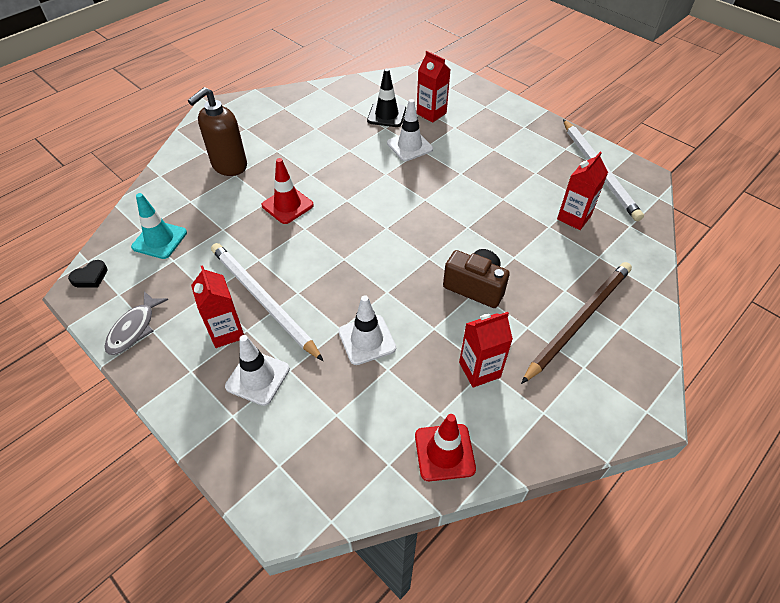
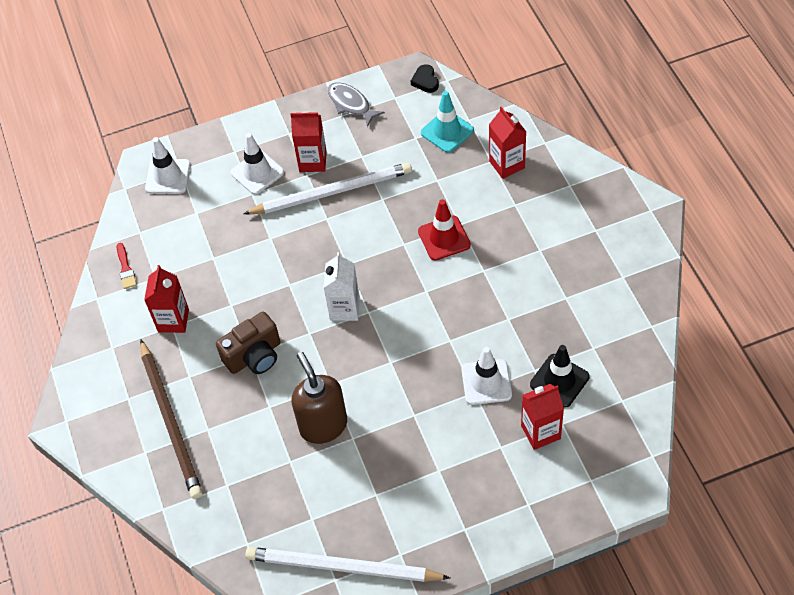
camera: 120 degrees right, 5 degrees up
brown soap dispenser [188,87,247,176] -> brown soap dispenser moved to [291,352,347,444]
white traffic cone [338,295,396,365] -> white traffic cone moved to [145,137,191,194]
red traffic cone [415,414,476,481] -> red brush [117,243,137,289]
red carton [557,152,608,230] -> red carton moved to [489,107,526,179]
none -> white carton [324,252,360,321]

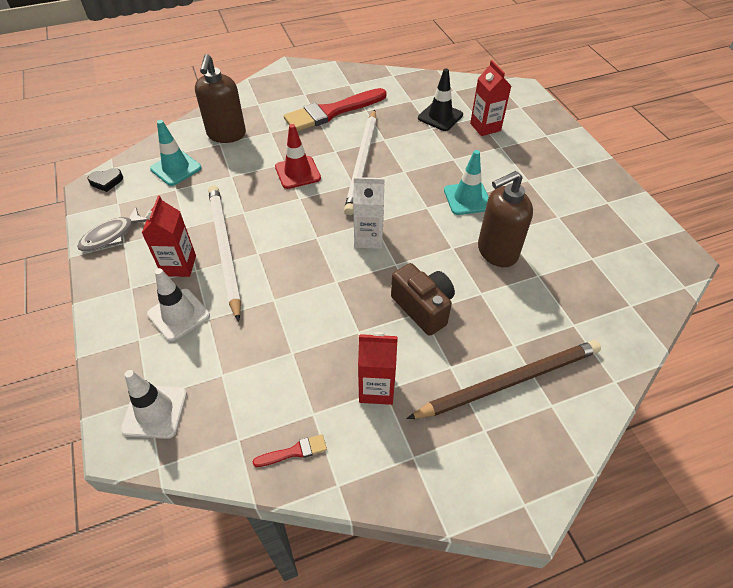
camera: 95 degrees left, 5 degrees down
white pencil [245,547,450,582] -> white pencil moved to [344,109,377,215]
white traffic cone [461,347,512,405] -> none
red carton [489,107,526,179] -> brown soap dispenser [195,54,246,143]
none -> red brush [284,88,387,131]
none -> turquoise traffic cone [444,150,489,215]

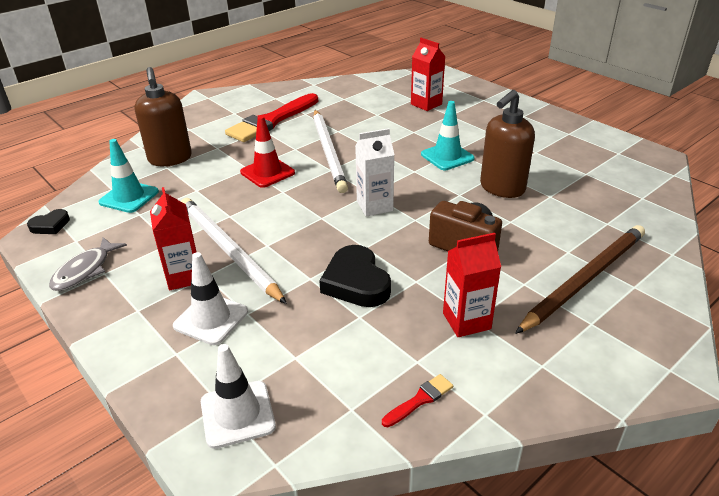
camera: 20 degrees left, 15 degrees down
black traffic cone [418,69,463,131] -> none
none -> black heart [319,245,391,307]

